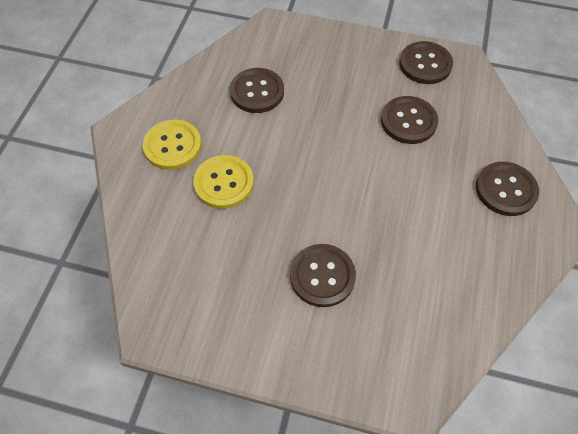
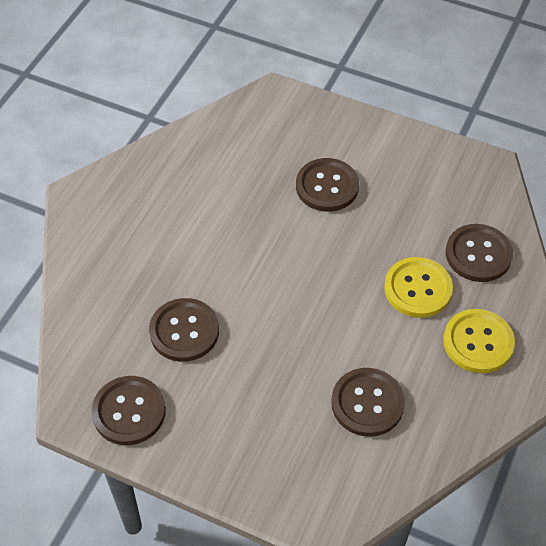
camera: 170 degrees left, 5 degrees down
brown button [476,162,539,216] -> brown button moved to [445,224,513,282]

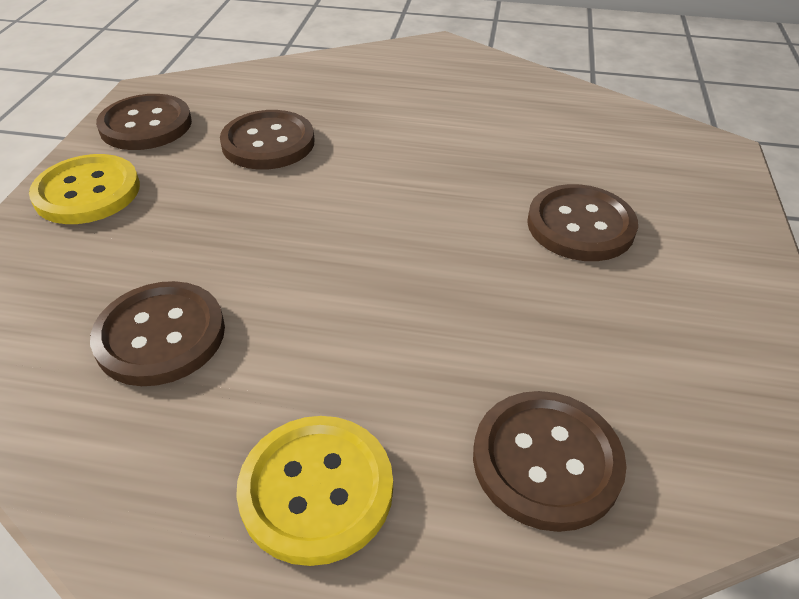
camera: 75 degrees right, 10 degrees down
yellow button [384,257,453,318] -> yellow button moved to [29,154,140,224]

